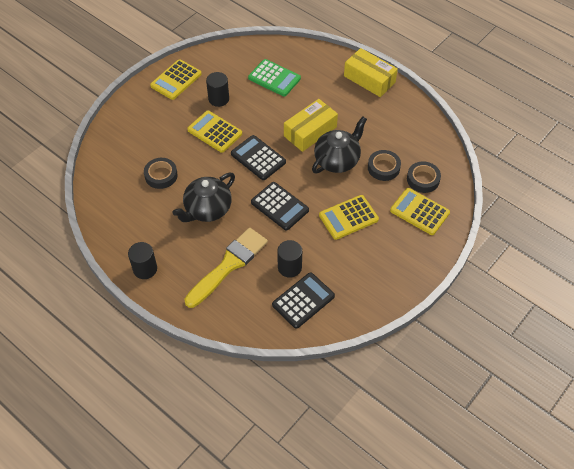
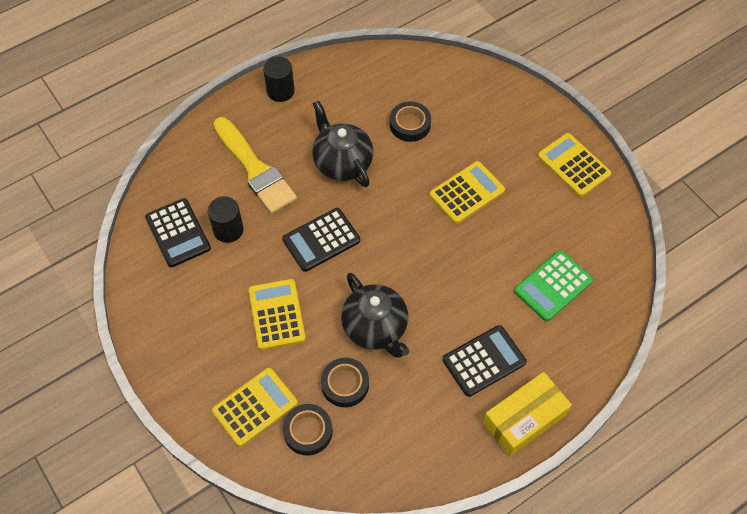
camera: 105 degrees right, 5 degrees up
black cylinder [206,72,229,107] -> none
black calculator [231,135,286,180] -> black calculator moved to [443,325,526,397]
yellow box [284,99,338,152] -> none

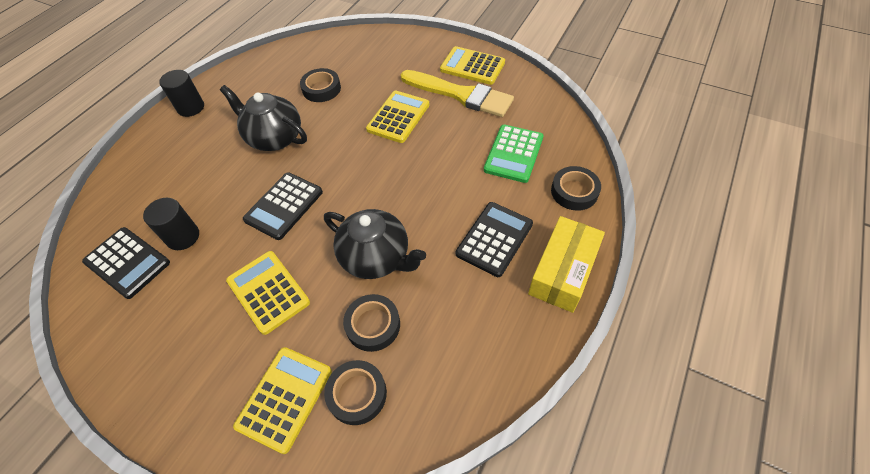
camera: 25 degrees left, 5 degrees down
yellow brush [213,117,297,214] -> yellow brush moved to [401,70,514,117]
none -> black tape [551,166,601,211]

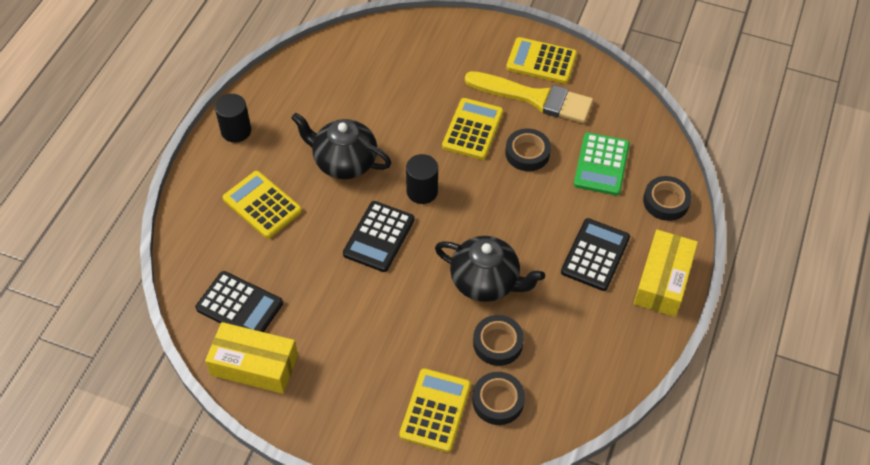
camera: 10 degrees left, 0 degrees up
black cylinder [143,198,199,250] -> black cylinder moved to [406,154,438,204]
yellow calculator [226,251,310,335] -> yellow calculator moved to [223,171,302,238]
black tape [300,68,341,102] -> black tape moved to [505,128,551,171]
none -> yellow box [205,322,298,394]

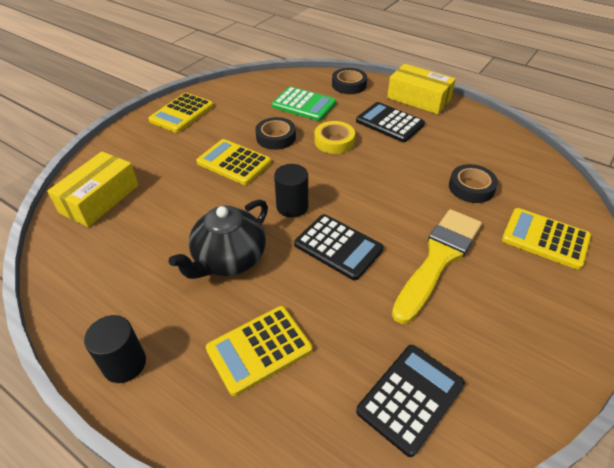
camera: 75 degrees left, 10 degrees down
yellow box [205,322,298,394] -> yellow box moved to [47,151,139,227]
black teapot [435,236,545,302] -> none
yellow brush [465,71,593,123] -> yellow brush moved to [392,209,482,324]
black tape [472,372,525,425] -> none
none -> yellow tape [314,121,355,154]

